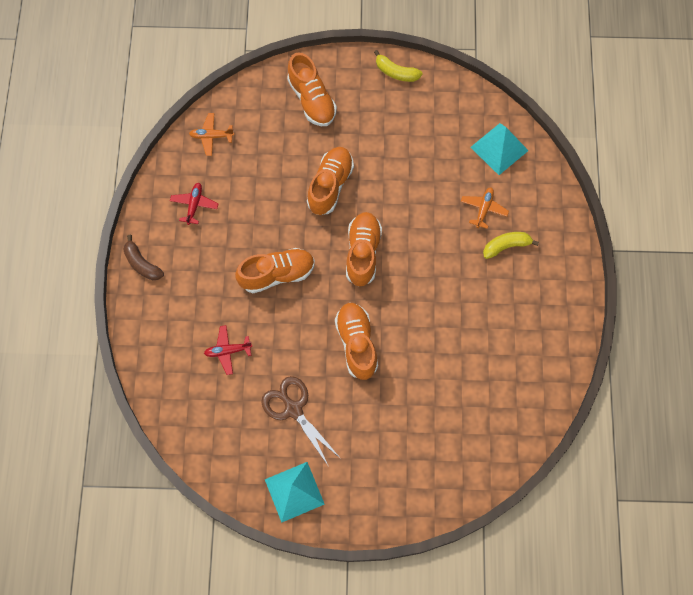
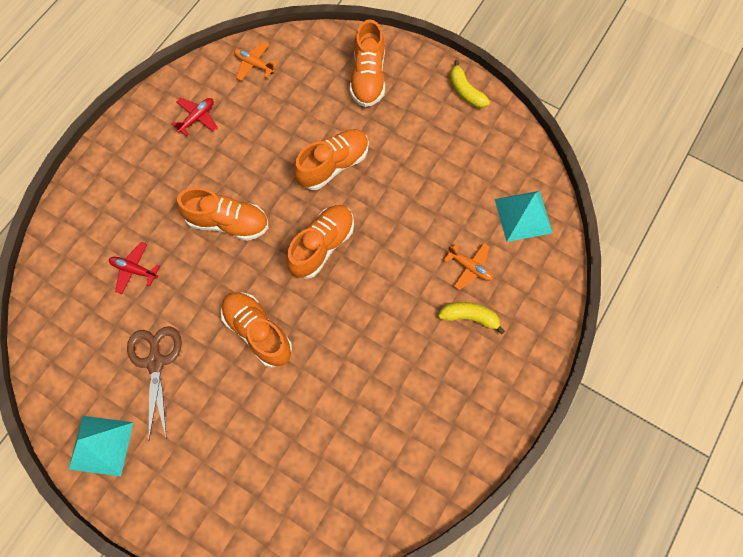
camera: 30 degrees right, 0 degrees up
brown banana [124,235,164,280] -> none
orange shoe [335,302,378,380] -> orange shoe turned 60 degrees counterclockwise [221,292,292,368]
orange plane [461,188,509,229] -> orange plane turned 75 degrees clockwise [444,243,493,290]

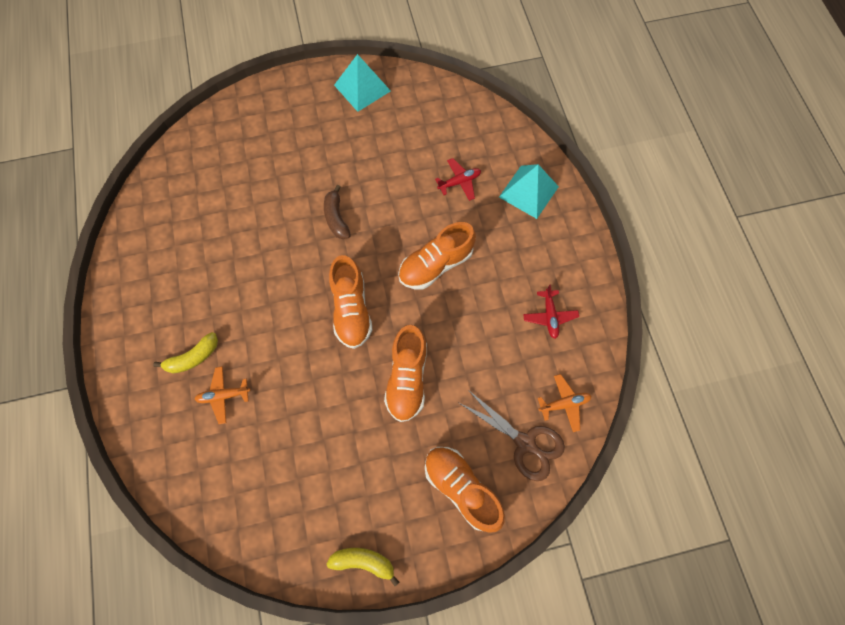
camera: 135 degrees right, 0 degrees up
brown scissors [127,326,182,439] -> brown scissors moved to [459,390,565,481]
orange shoe [221,292,292,368] -> brown banana [324,185,351,239]
turquoise pyramid [495,191,553,242] -> turquoise pyramid moved to [499,164,559,219]

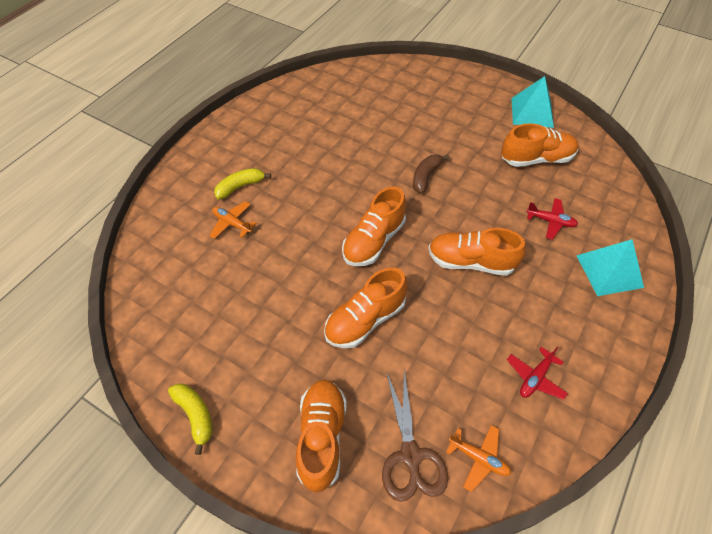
camera: 45 degrees right, 15 degrees down
yellow banana [153,332,218,374] -> yellow banana turned 135 degrees clockwise [214,168,271,199]
none -> orange shoe [501,123,578,167]

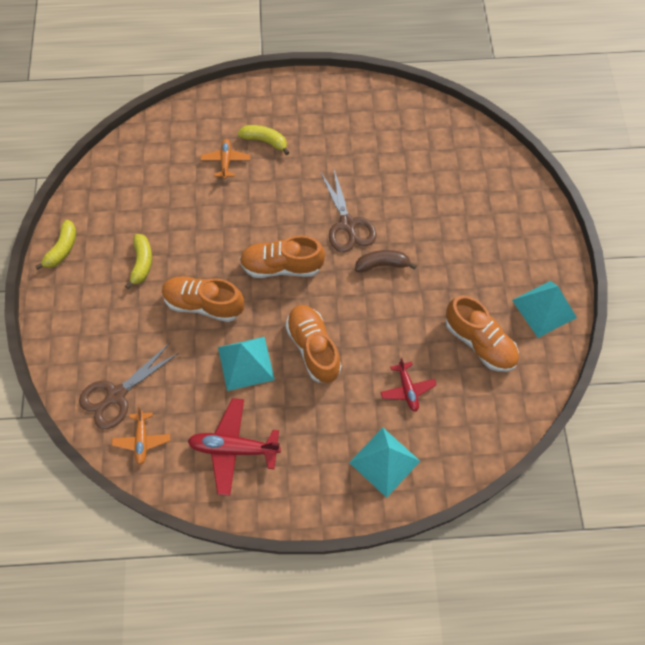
camera: 55 degrees right, 10 degrees up
orange shoe [296,380,347,492] -> none
red plane [507,346,568,400] -> red plane [188,398,281,496], size x1.68
none -> yellow banana [125,234,152,289]
none -> turquoise pyramid [218,337,275,391]
none -> brown scissors [321,170,377,253]

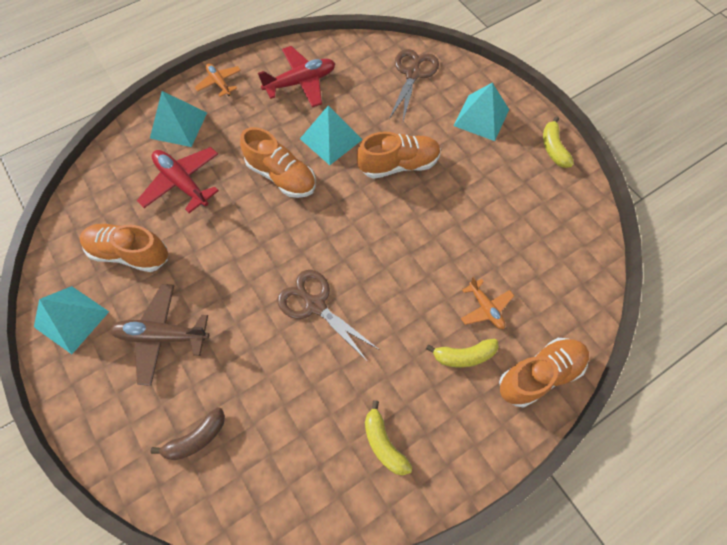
camera: 150 degrees right, 0 degrees up
orange plane [112,407,170,465] -> orange plane moved to [194,63,241,97]
yellow banana [125,234,152,289] -> yellow banana moved to [365,400,412,476]
orange shoe [239,235,325,278] -> orange shoe moved to [499,338,589,407]
brown banana [355,250,416,272] -> brown banana moved to [150,407,225,460]
red plane [380,358,436,412] -> red plane [137,147,219,213], size x1.68
none -> brown plane [110,284,209,386]
none -> turquoise pyramid [453,83,509,141]

